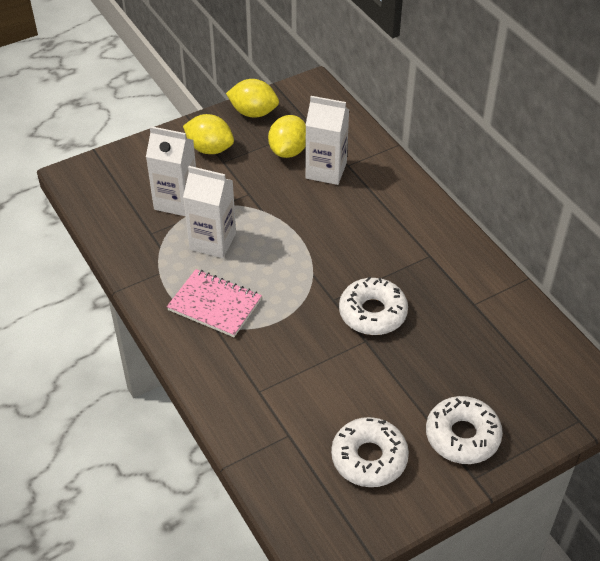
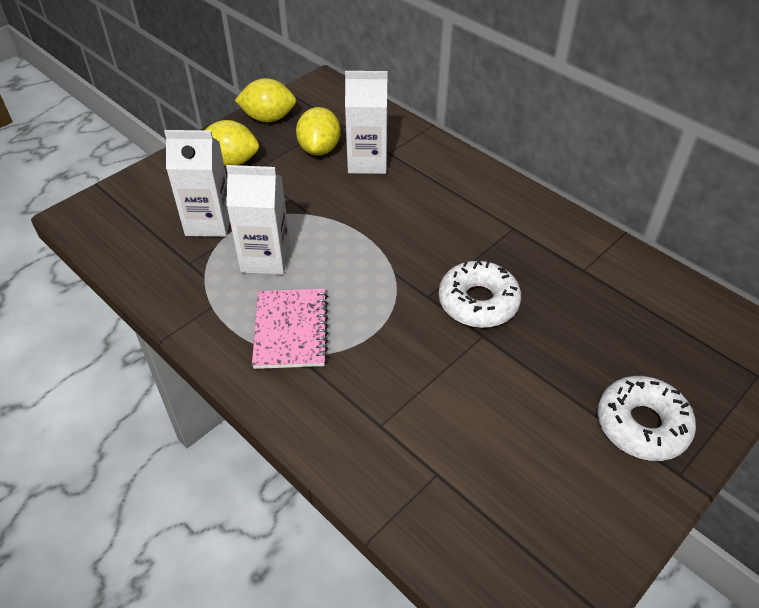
camera: 15 degrees left, 0 degrees up
pink notebook [167,269,262,337] -> pink notebook turned 75 degrees clockwise [252,289,328,369]
white donut [331,417,409,487] -> none

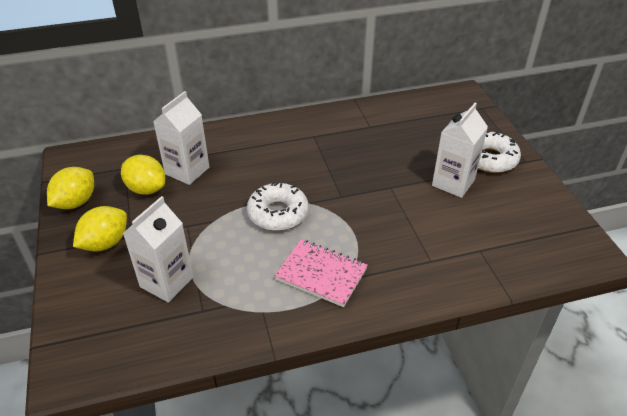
camera: 60 degrees left, 5 degrees down
white carton [226,165,290,275] -> white carton moved to [432,103,488,198]
white donut [439,259,521,328] -> white donut moved to [247,182,308,231]

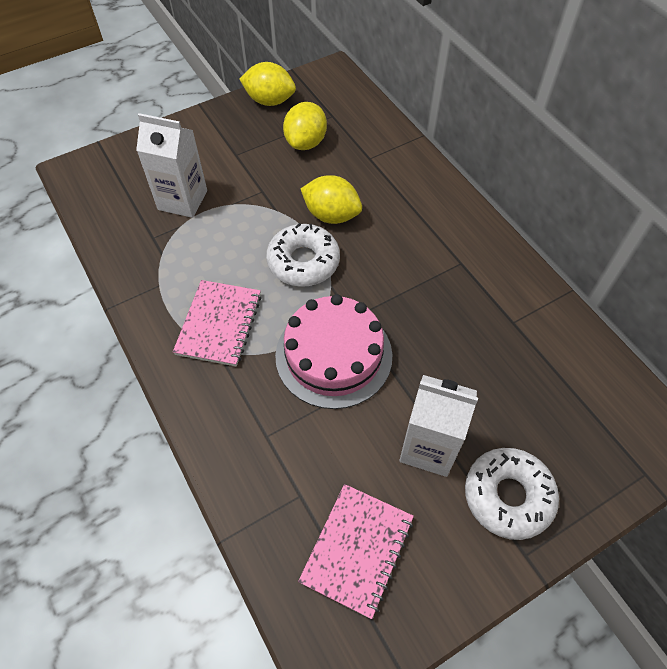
camera: 75 degrees right, 15 degrees up
yellow lemon [73,206,127,252] -> yellow lemon moved to [301,175,362,224]
white carton [153,91,209,185] -> none
none -> pink cake [275,294,392,409]
none -> pink notebook [298,484,414,619]

